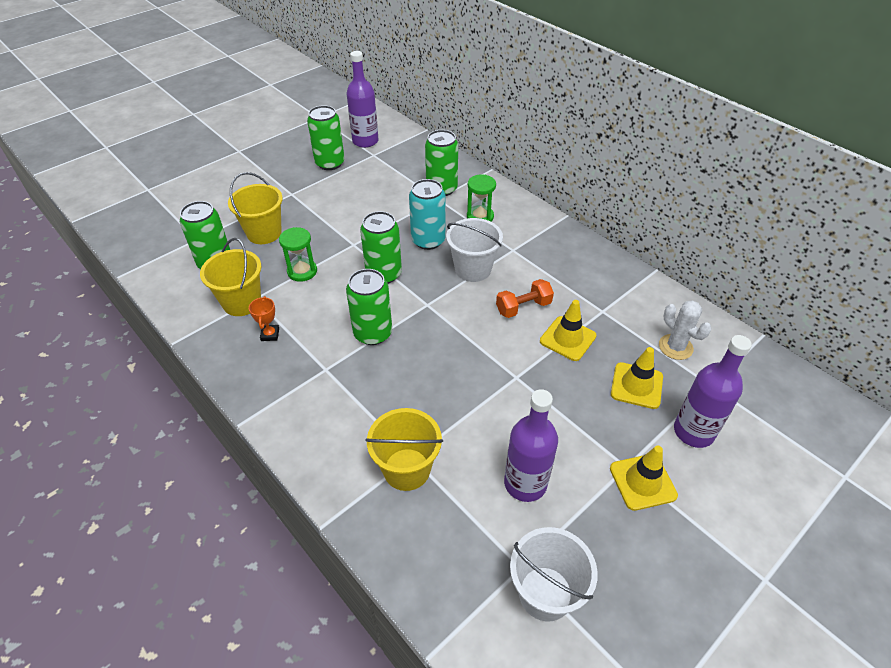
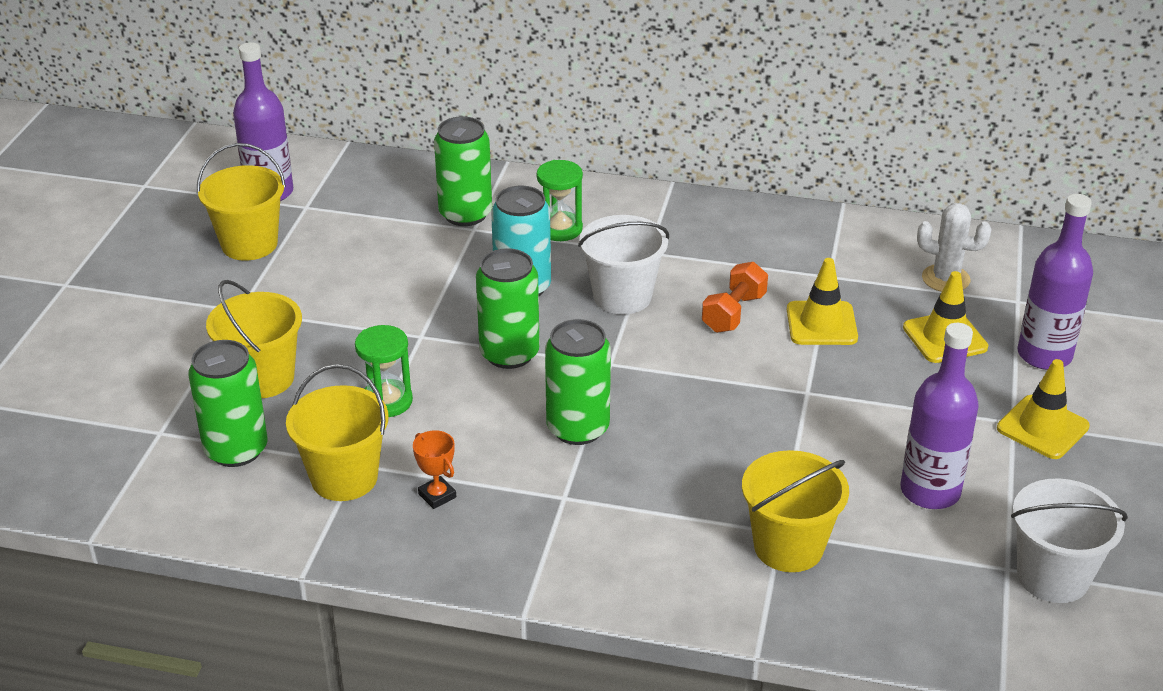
camera: 35 degrees left, 10 degrees down
green can [307,105,345,170] -> yellow bucket [197,143,286,261]

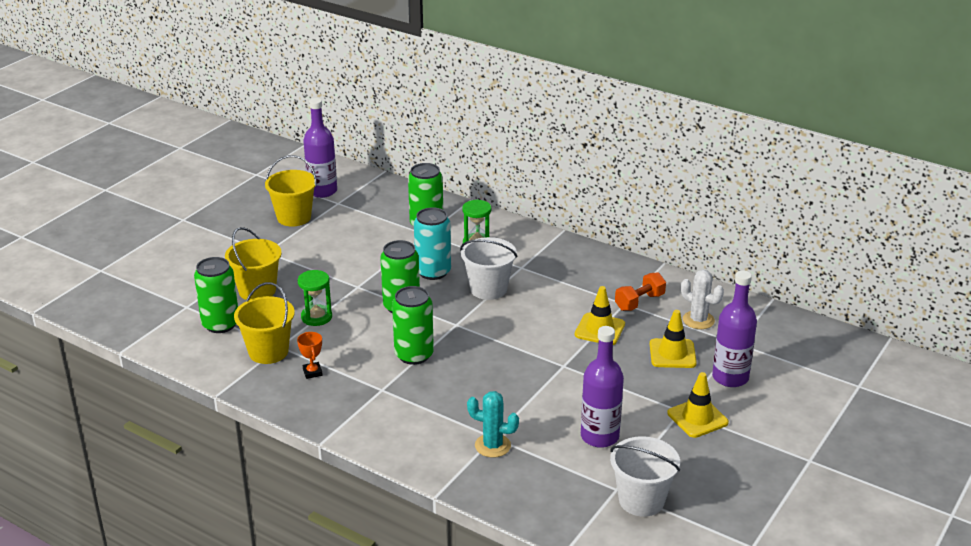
camera: 20 degrees right, 5 degrees down
orange dumbbell [702,262,768,333] -> orange dumbbell moved to [615,273,666,311]
yellow bucket [742,450,849,572] -> turquoise cactus [467,391,519,458]

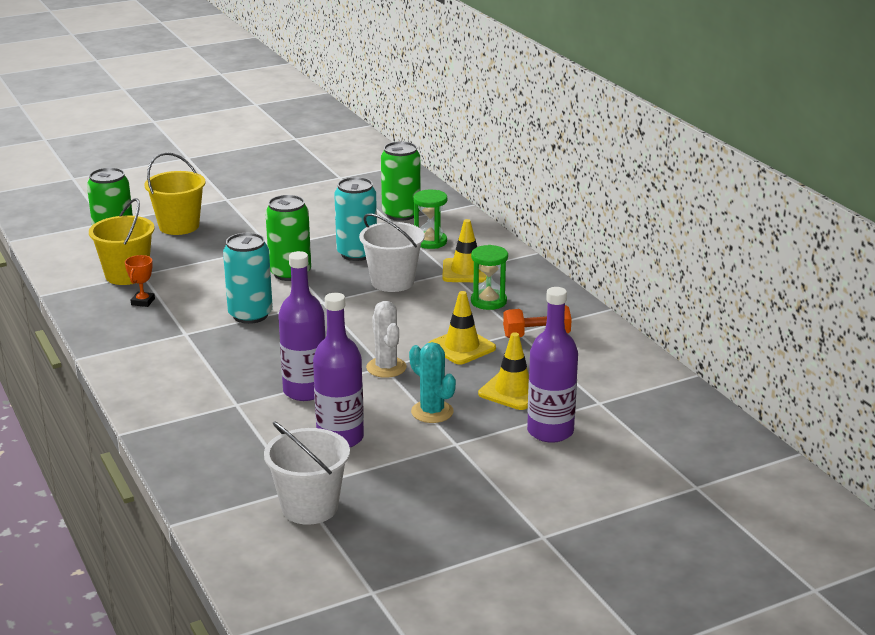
camera: 30 degrees right, 5 degrees down
yellow bucket [265,155,317,227] -> none
green hourglass [298,270,332,326] -> green hourglass moved to [471,245,508,310]
purple bottle [303,98,337,198] -> purple bottle moved to [278,251,326,401]
green can [392,286,434,365] -> turquoise can [223,233,273,324]
turquoise cactus [467,391,519,458] -> turquoise cactus moved to [409,342,456,423]
yellow traffic cone [667,372,729,438] -> yellow traffic cone moved to [442,219,486,283]
white cactus [681,270,724,329] -> white cactus moved to [366,301,407,378]

